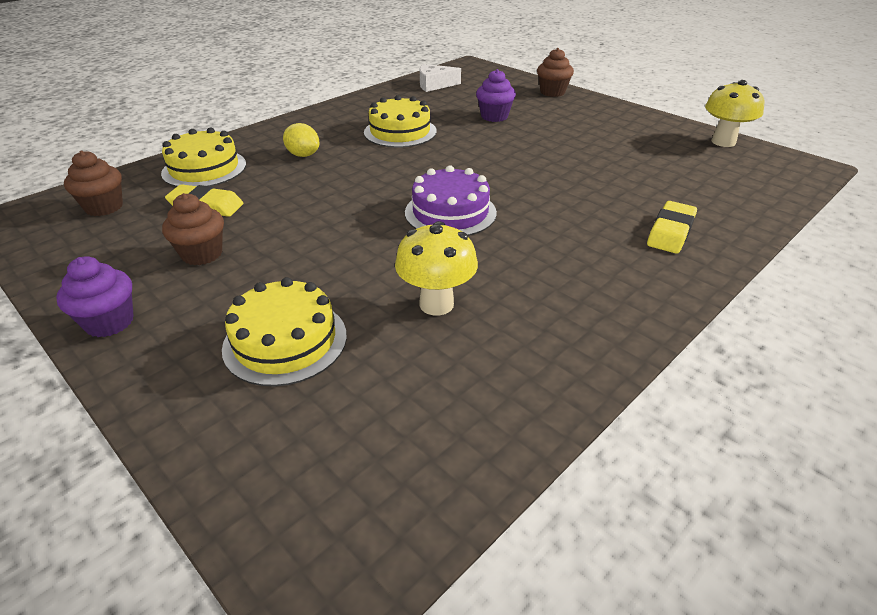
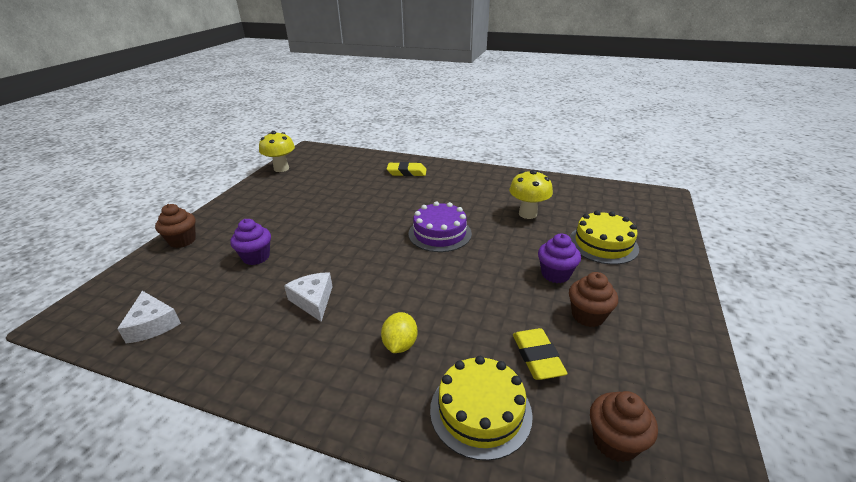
camera: 115 degrees left, 5 degrees down
purple cupcake [56,256,134,337] -> purple cupcake moved to [538,233,581,283]
yellow cake [364,95,436,148] -> white cheese [284,272,333,322]

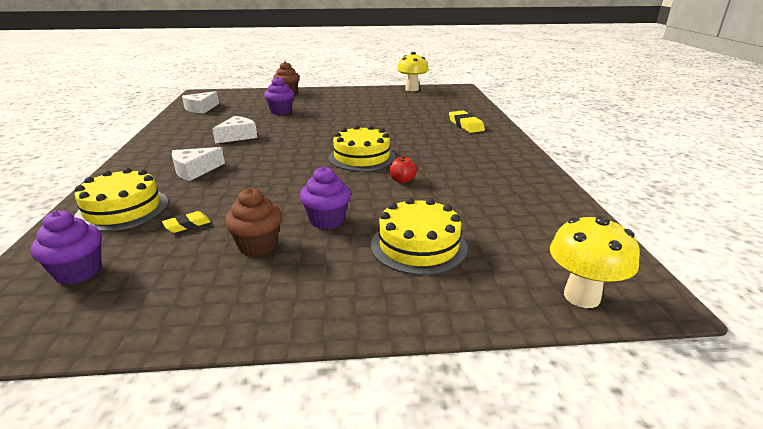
camera: 65 degrees right, 5 degrees down
yellow lemon [381,312,418,353] -> white cheese [172,147,225,181]
purple cake [408,201,472,252] -> yellow cake [328,125,396,171]
yellow mushroom [509,170,553,219] -> yellow mushroom moved to [550,215,640,308]
yellow eraser [513,328,568,380] -> yellow eraser [162,211,211,233], size x0.61
brown cupcake [590,391,658,462] -> purple cupcake [30,210,102,285]
none -> red apple [389,155,417,183]

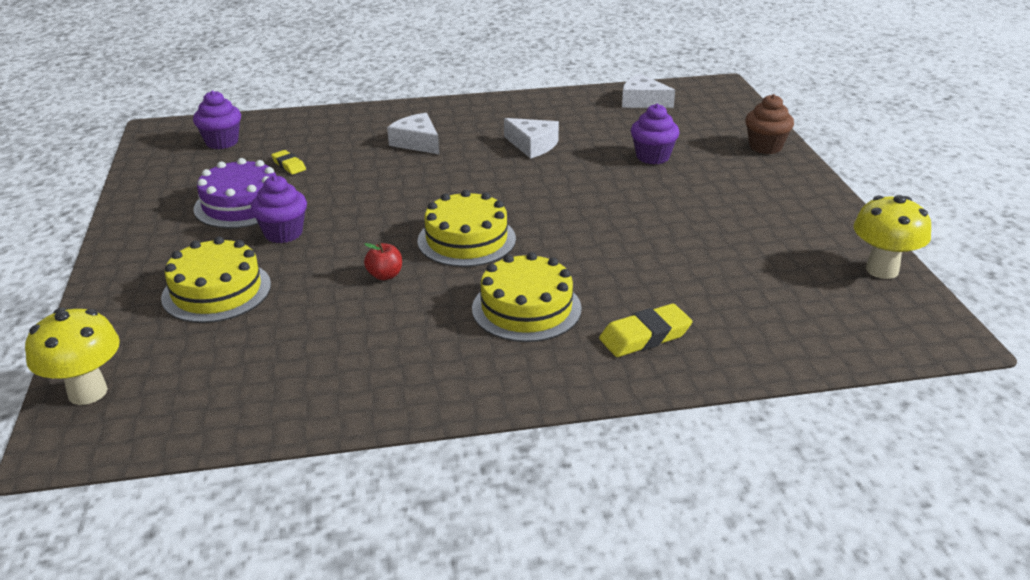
camera: 85 degrees right, 5 degrees up
yellow cake [74,168,168,232] -> yellow cake moved to [472,252,582,342]
brown cupcake [225,188,282,257] -> purple cake [194,158,276,228]

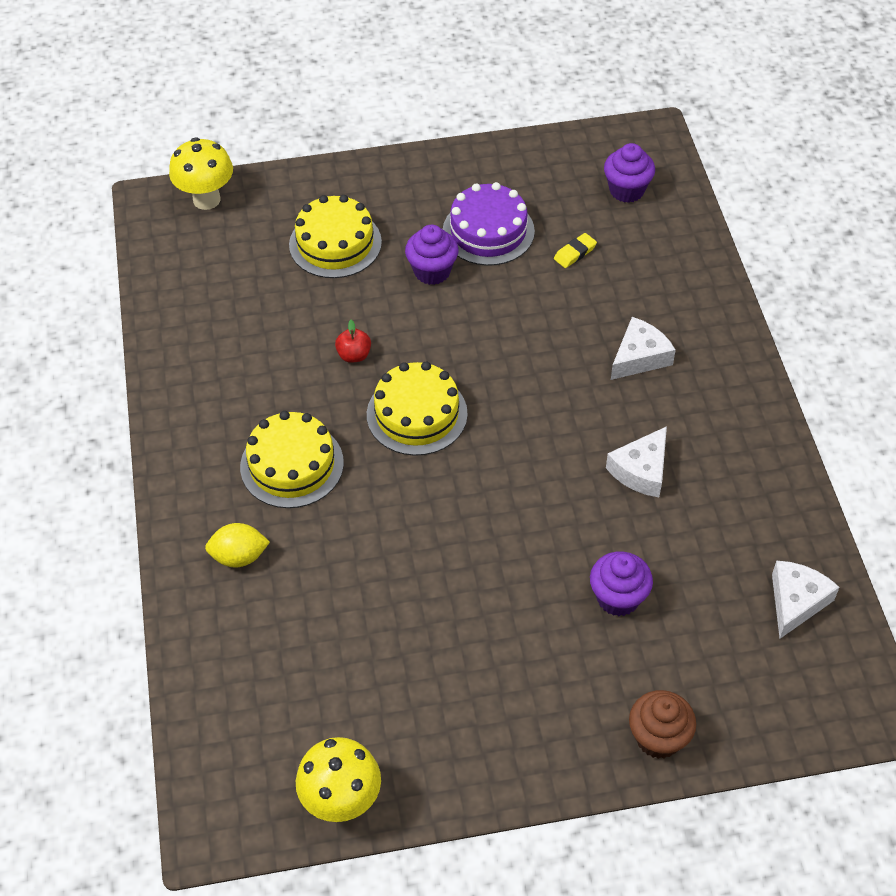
camera: 90 degrees right, 20 degrees up
yellow eraser [599,304,692,357] -> yellow lemon [205,523,270,567]

